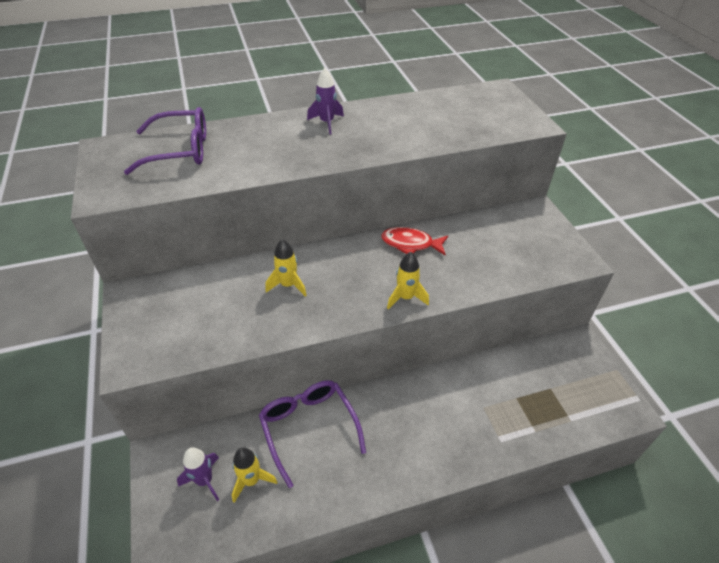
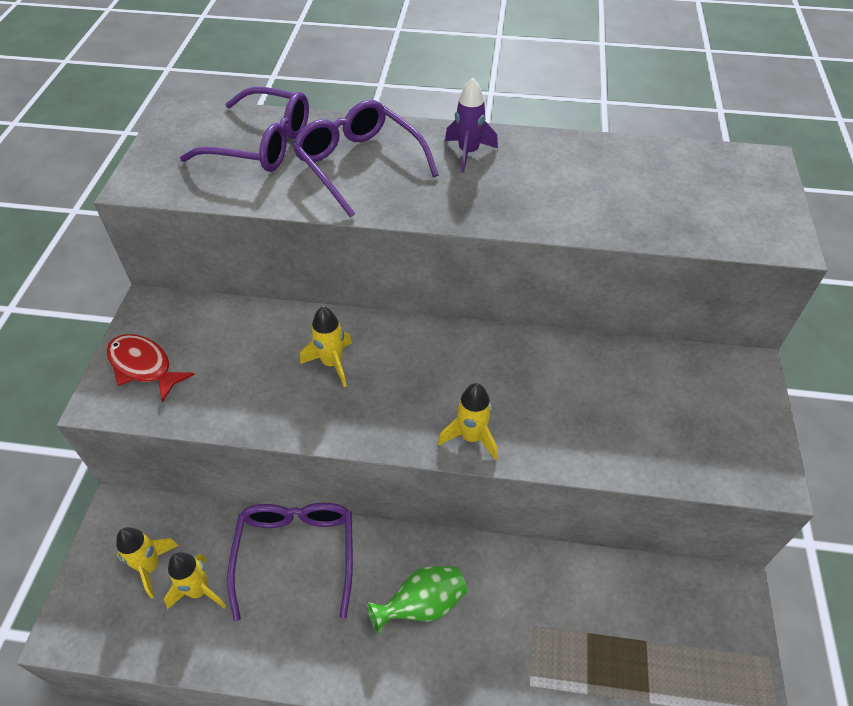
camera: 25 degrees right, 5 degrees up
purple rocket [177,447,219,501] -> yellow rocket [116,527,179,598]
red fish [381,227,448,256] -> red fish moved to [106,334,195,402]
none -> purple glasses [292,100,439,217]
none -> green vase [367,566,467,634]

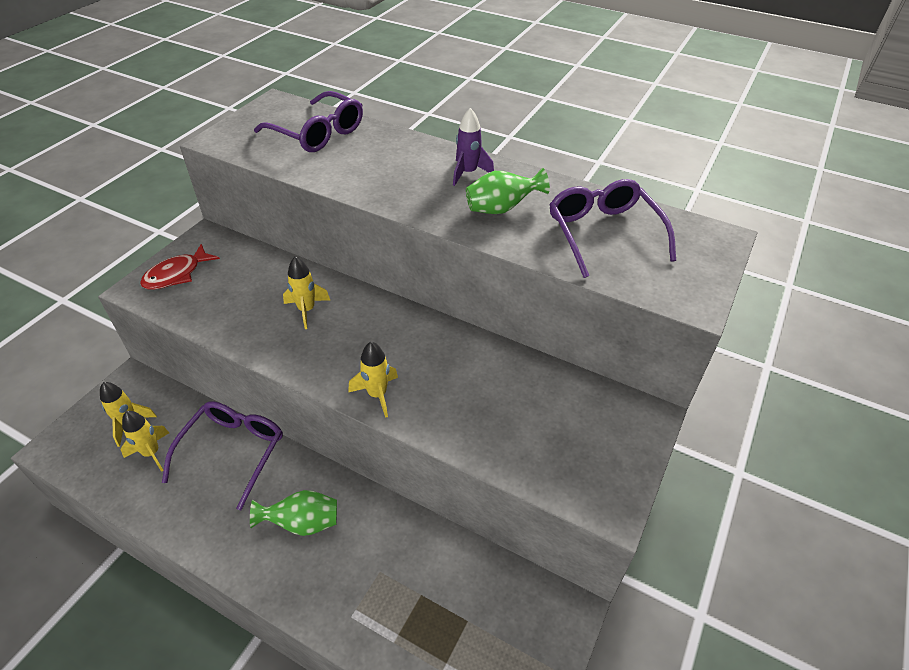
camera: 20 degrees right, 5 degrees down
red fish [106,334,195,402] -> red fish turned 105 degrees counterclockwise [140,244,220,290]
purple glasses [292,100,439,217] -> purple glasses moved to [549,179,676,278]
none -> green vase [466,168,550,214]

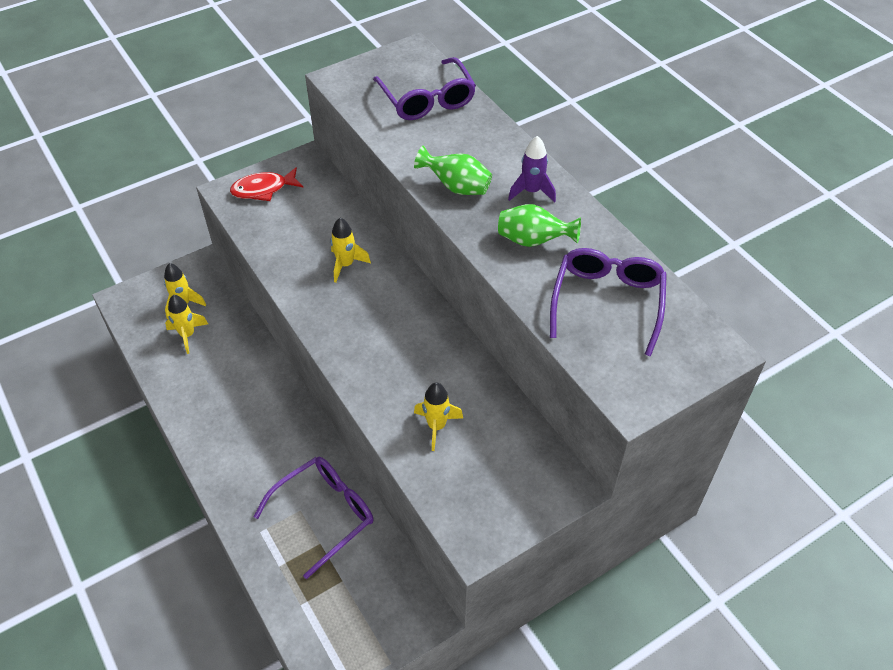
camera: 30 degrees right, 5 degrees up
purple glasses [162,402,283,510] -> purple glasses moved to [254,457,374,579]
green vase [250,490,337,536] -> green vase moved to [414,145,492,195]
yellow rocket [348,342,398,418] -> yellow rocket moved to [414,382,463,451]

